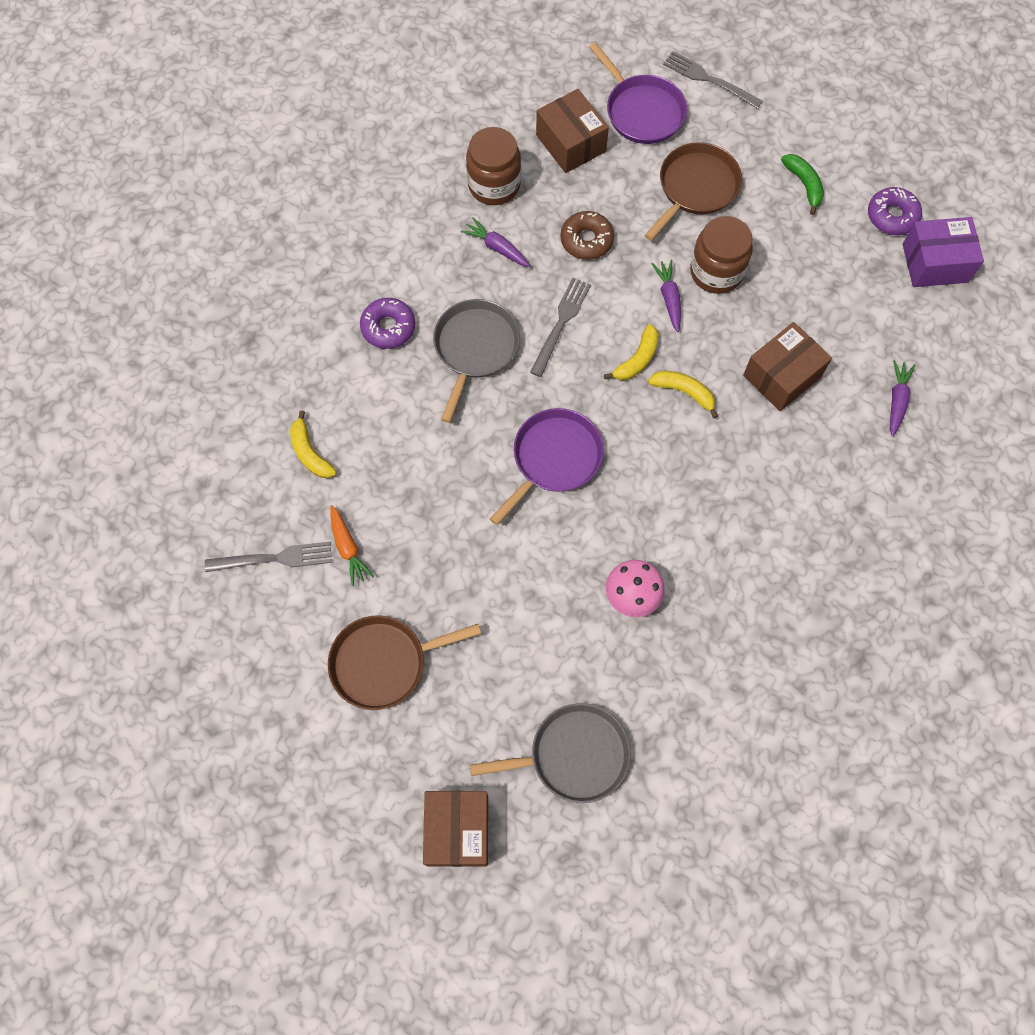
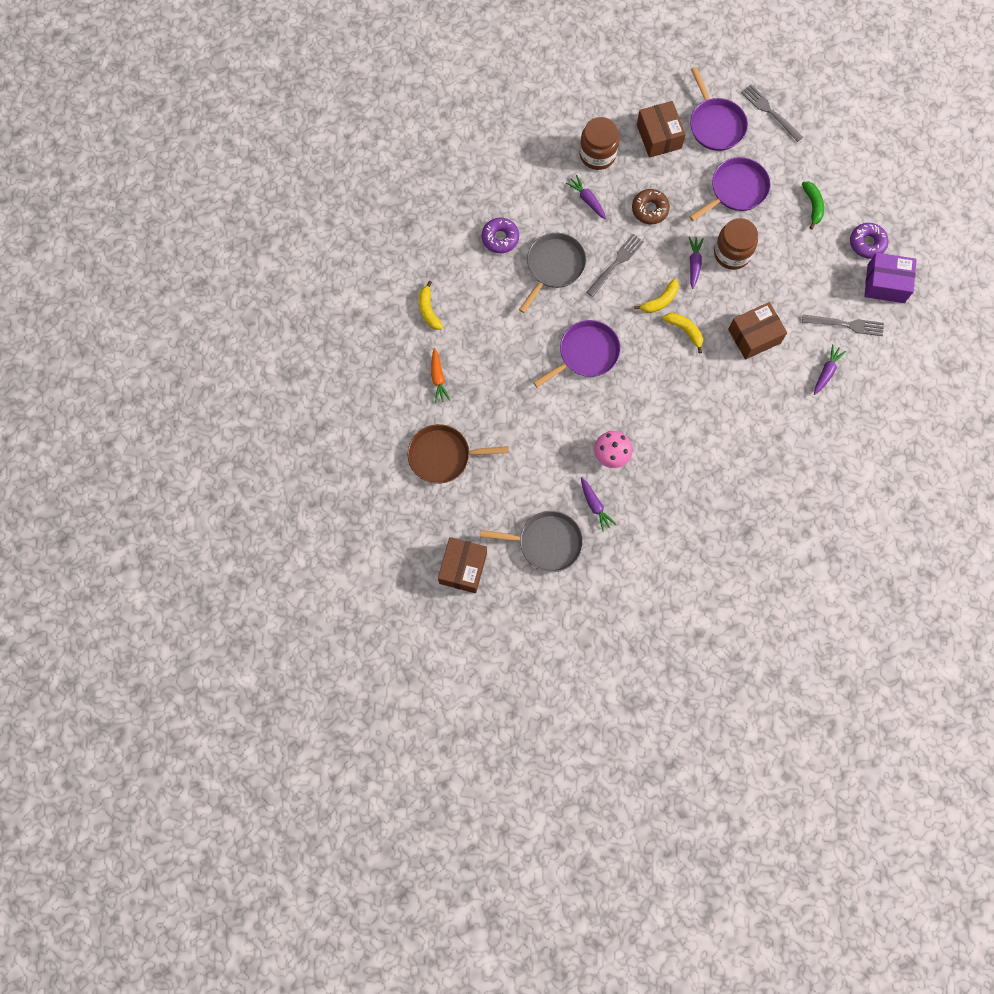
camera: 15 degrees right, 5 degrees up
grey fork [205,542,332,572] -> grey fork moved to [802,315,884,336]
brown pan [645,142,742,241] -> purple pan [689,157,771,221]
none -> purple carrot [581,477,616,532]

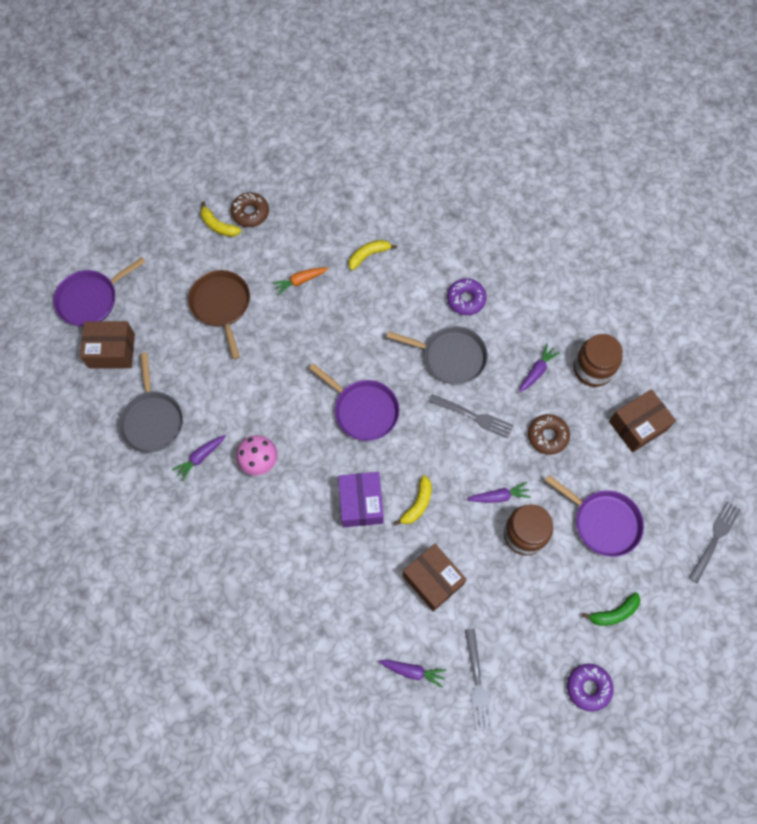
camera: 75 degrees right, 5 degrees down
yellow banana [634,279,679,313] -> yellow banana moved to [201,201,241,237]
purple pan [690,67,748,151] -> purple pan moved to [53,257,145,327]
purple box [864,253,917,303] -> purple box moved to [338,472,384,527]
none -> brown donut [231,192,269,227]

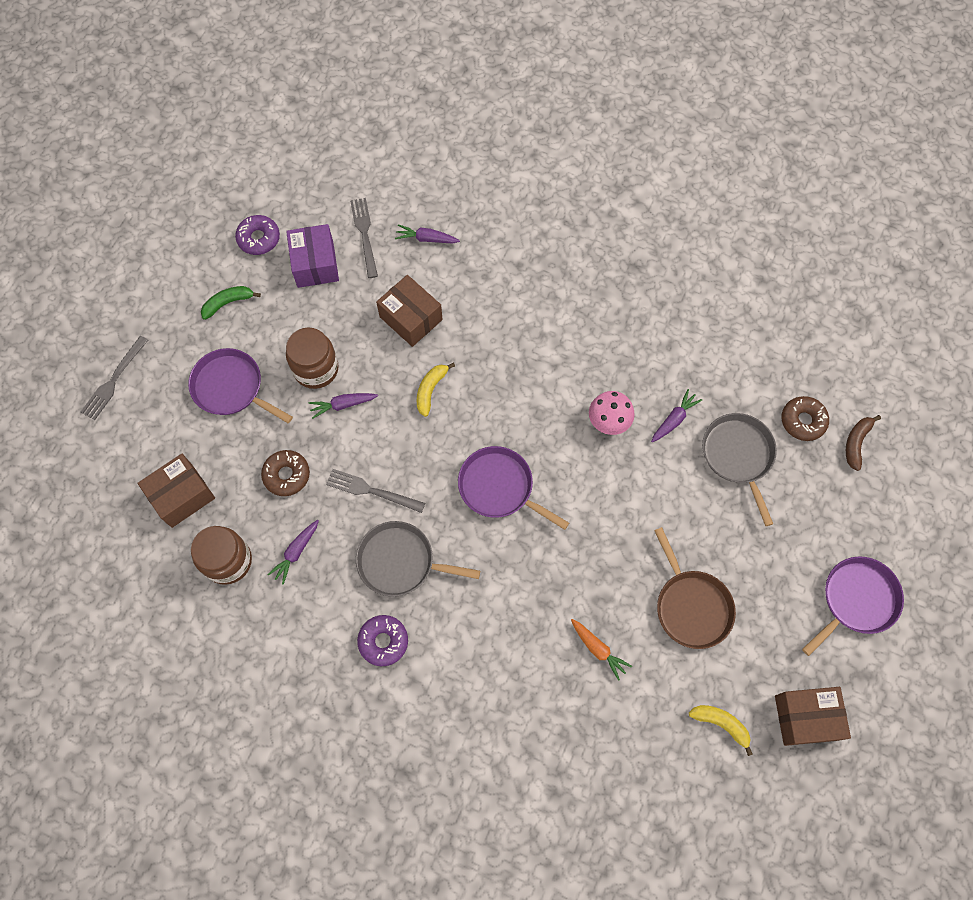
camera: 175 degrees right, 0 degrees up
brown box [80,321,135,368] -> brown box moved to [775,687,851,746]
brown donut [231,192,269,227] -> brown donut moved to [782,396,829,441]
orange carrot [272,267,329,295] -> orange carrot turned 75 degrees clockwise [571,619,632,681]
purple box [338,472,384,527] -> purple box moved to [286,224,339,288]
yellow banana [349,240,397,270] -> none
none -> brown banana [846,415,881,471]

